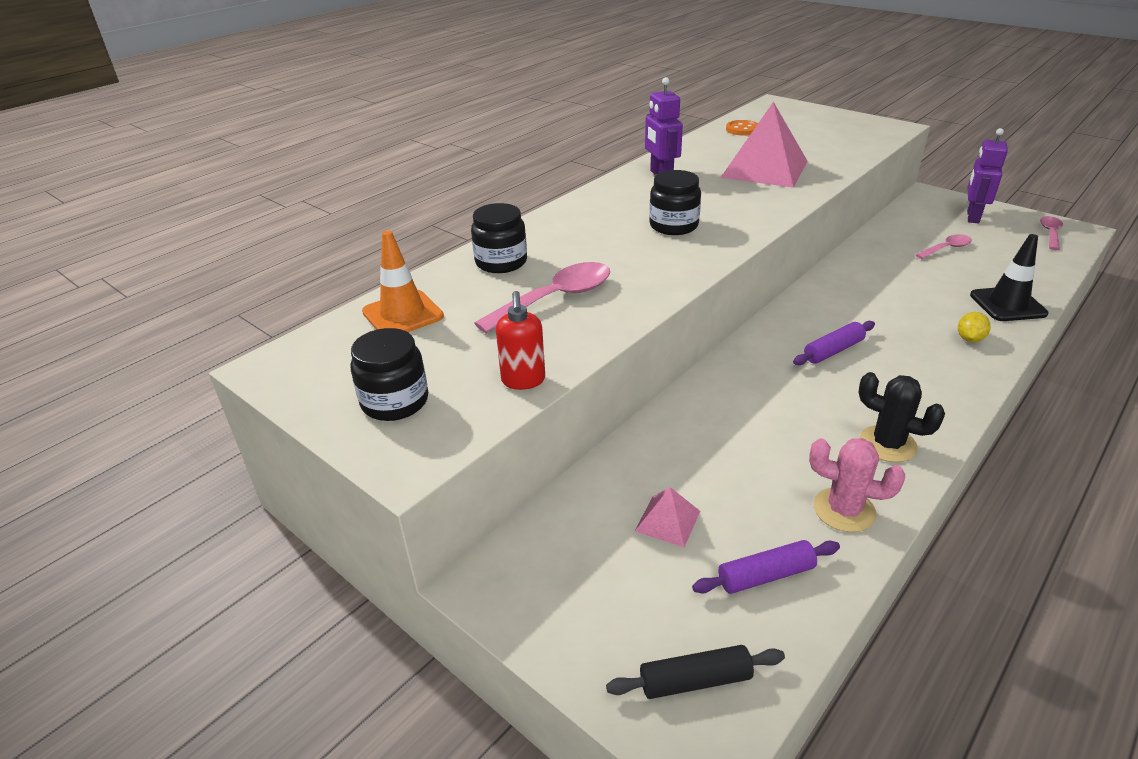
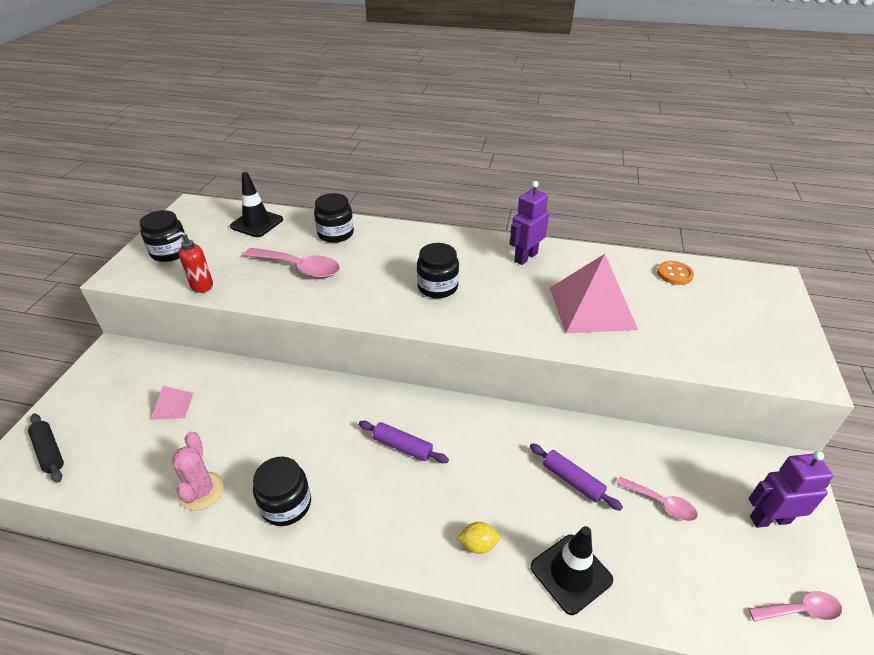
camera: 60 degrees right, 5 degrees up
orange traffic cone [362,231,444,332] -> black traffic cone [230,172,283,237]
purple rolling pin [692,540,840,594] -> purple rolling pin moved to [530,443,623,511]
black cactus [858,372,945,462] -> black jar [253,457,311,526]

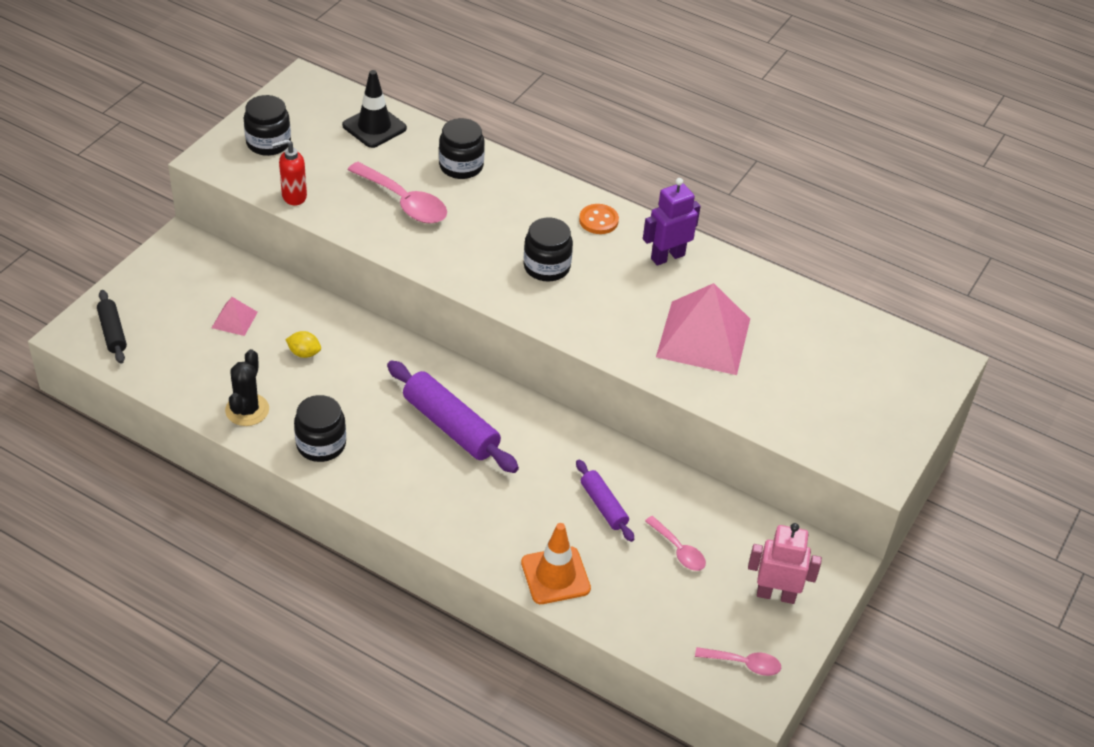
camera: 15 degrees right, 5 degrees up
pink cactus [172,431,225,510] -> black cactus [225,349,269,426]
purple rolling pin [359,421,449,463] -> purple rolling pin [387,360,519,473], size x1.75
yellow lemon [457,522,500,554] -> yellow lemon moved to [285,331,321,358]
black traffic cone [531,526,613,615] -> orange traffic cone [521,523,591,604]
orange button [657,261,694,285] -> orange button moved to [579,204,619,234]
purple robot [749,451,833,528] -> pink robot [748,523,822,604]

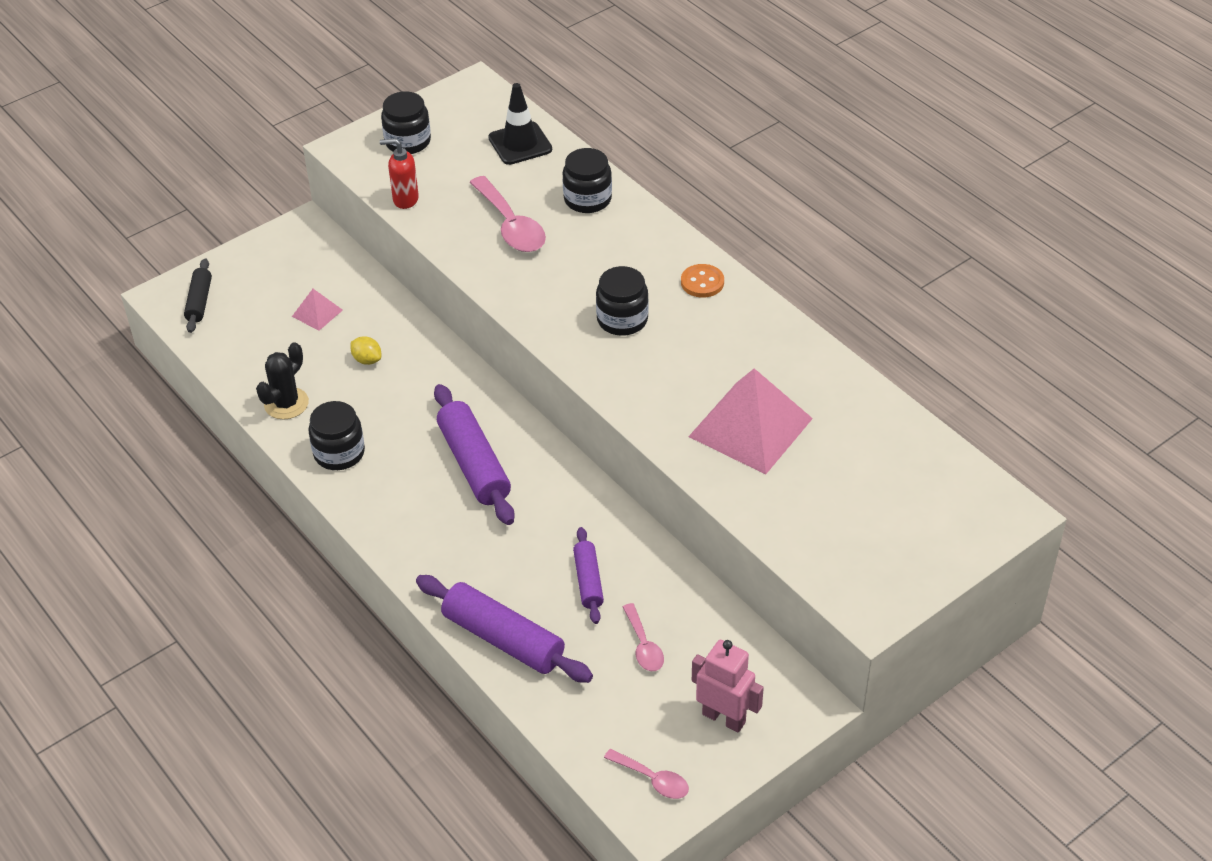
camera: 25 degrees right, 0 degrees up
orange traffic cone [521,523,591,604] -> purple rolling pin [416,575,593,683]
purple robot [643,178,701,266] -> none

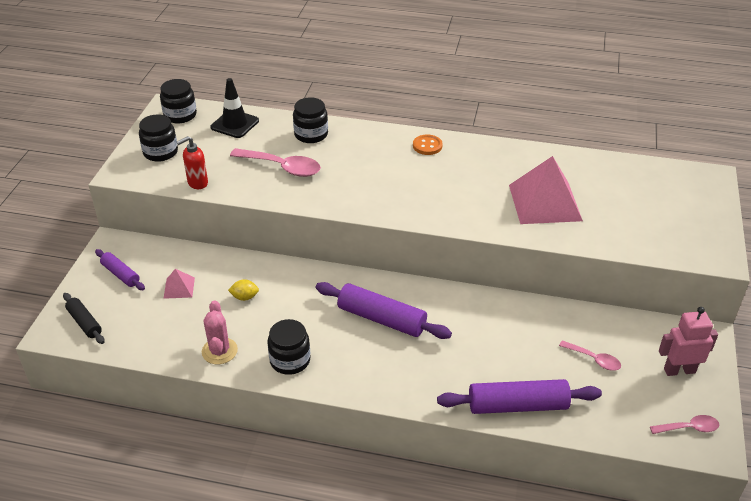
camera: 40 degrees left, 5 degrees down
black cactus [256,342,309,420] -> pink cactus [202,300,238,364]
purple rolling pin [573,527,604,624] -> purple rolling pin moved to [95,249,145,290]
black jar [596,266,649,336] -> black jar moved to [160,79,197,124]

